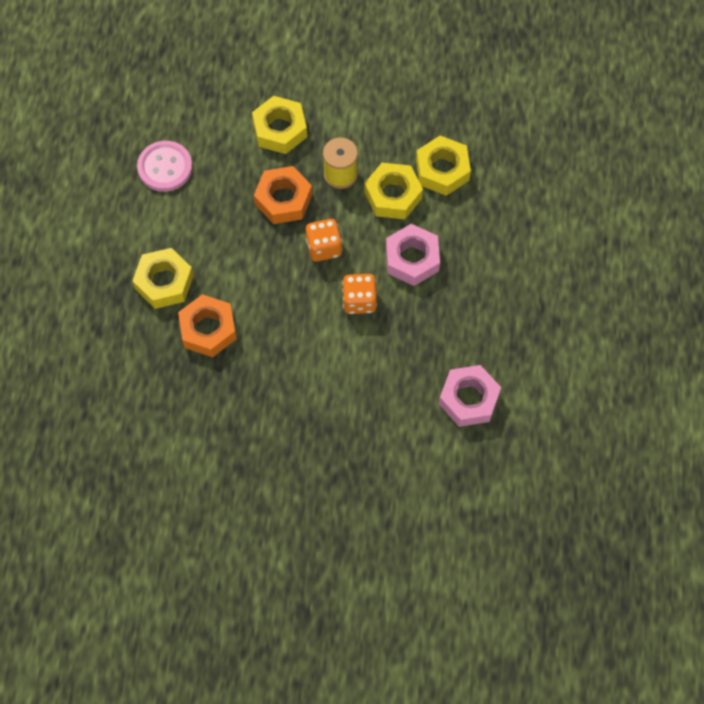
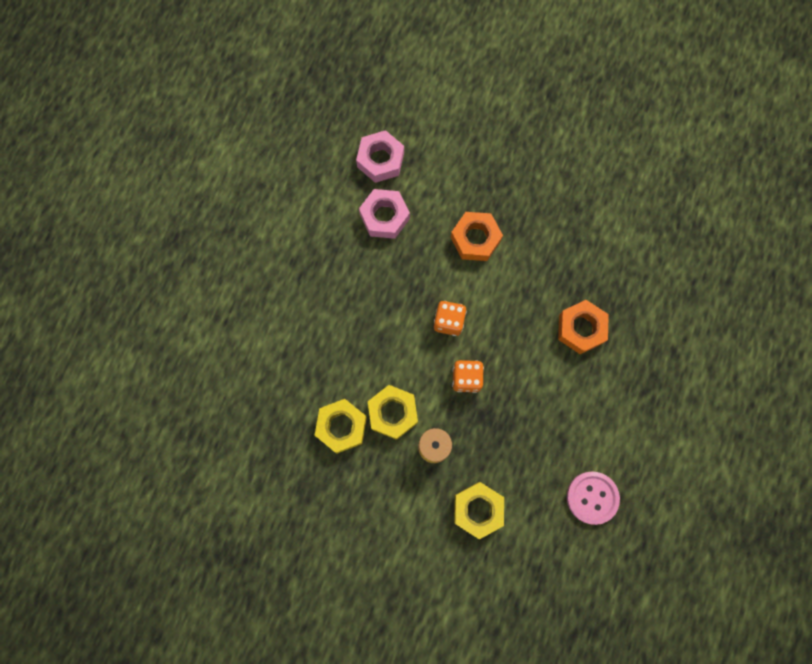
camera: 165 degrees left, 10 degrees up
yellow nut [132,248,194,309] -> none
orange nut [254,166,312,224] -> orange nut moved to [451,212,503,261]
pink nut [386,224,440,286] -> pink nut moved to [356,130,404,183]

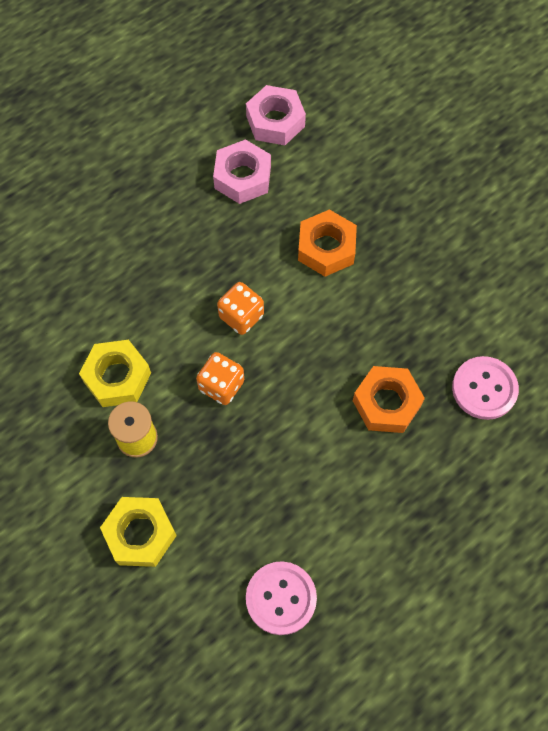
camera: 30 degrees right, 10 degrees down
yellow nut [315,399,367,454] -> none
none -> pink button [452,356,519,420]

